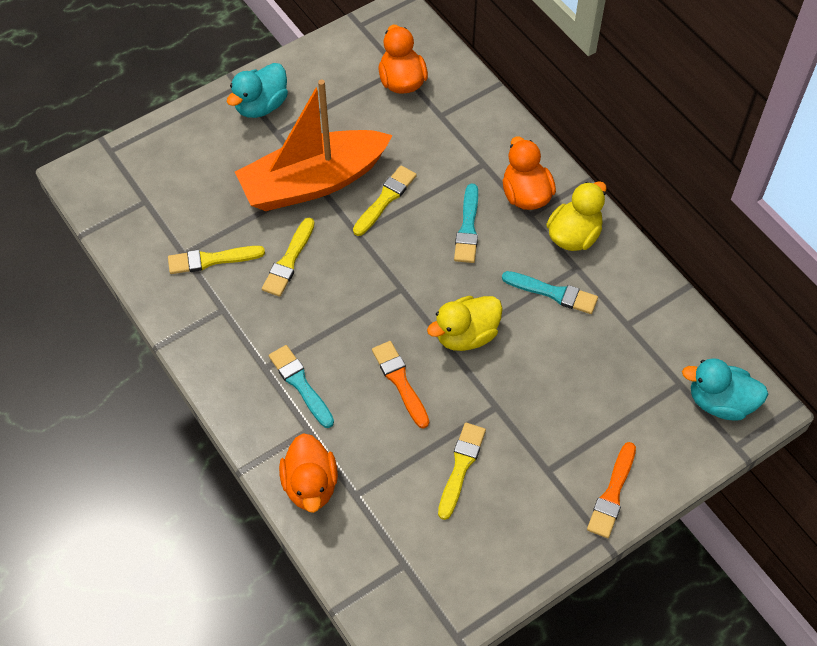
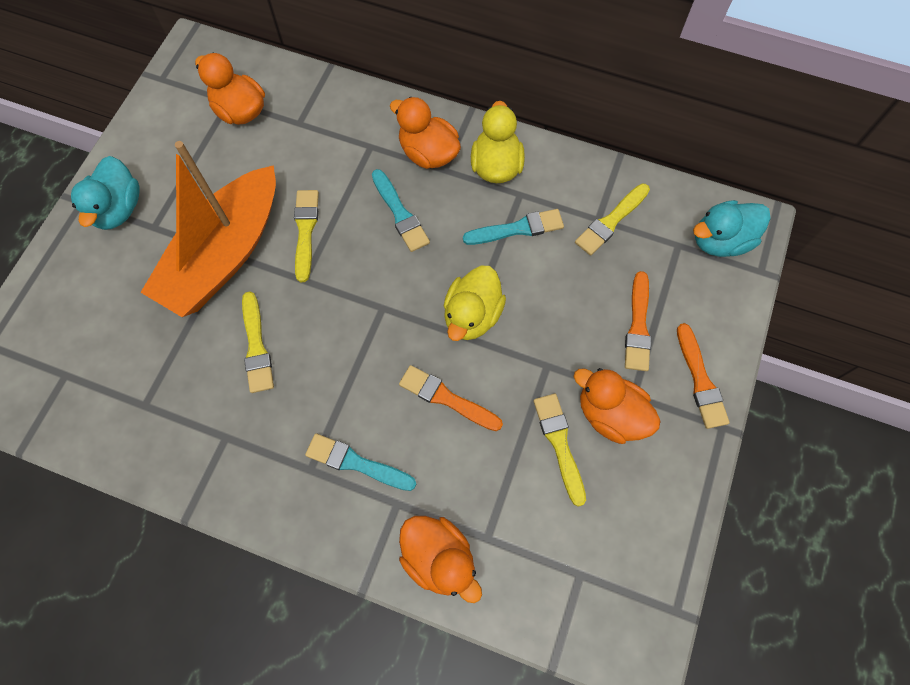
camera: 35 degrees left, 10 degrees up
yellow brush [168,246,265,274] -> yellow brush moved to [575,184,650,255]
none -> orange duck [574,368,660,444]
none -> orange brush [625,271,652,371]

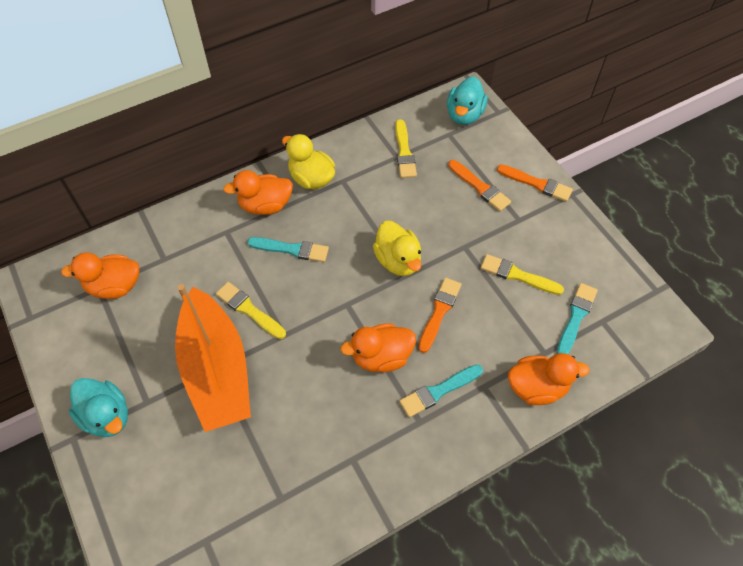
camera: 50 degrees left, 10 degrees down
yellow brush [242,291,274,393] -> none
orange brush [399,365,503,431] -> orange brush turned 135 degrees clockwise [418,278,461,353]
turquoise brush [463,209,564,245] -> turquoise brush moved to [557,283,597,354]
orange duck [574,368,660,444] -> orange duck moved to [340,323,416,372]

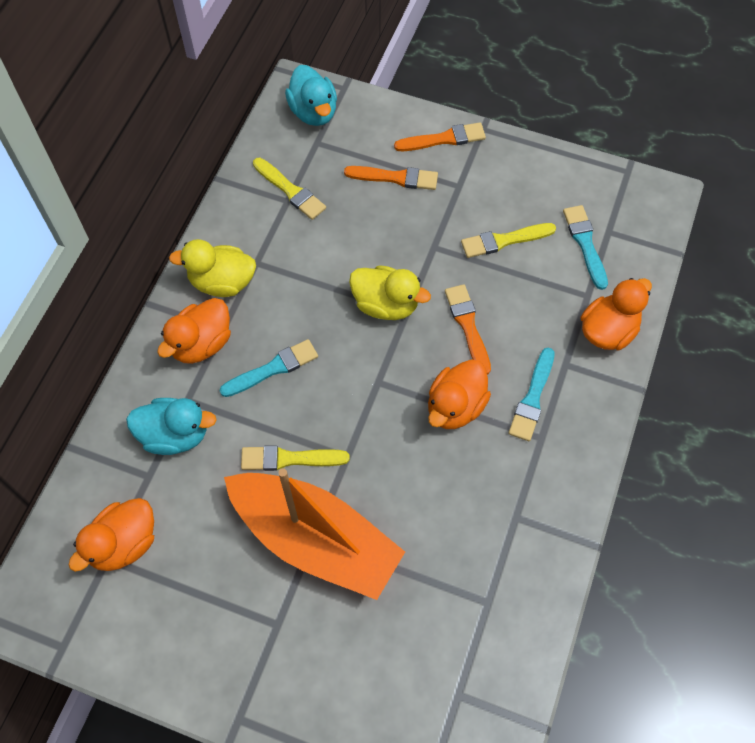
camera: 40 degrees left, 5 degrees up
turquoise duck [69,378,128,437] -> turquoise duck moved to [126,398,217,455]

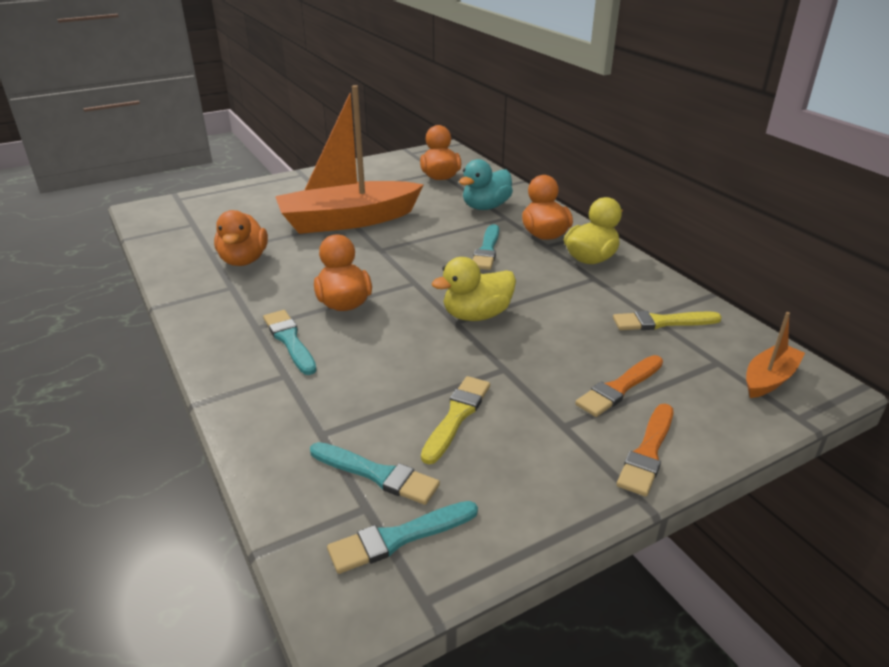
camera: 130 degrees right, 30 degrees down
yellow brush [241,445,350,471] -> none
turquoise duck [285,65,337,126] -> orange boat [746,312,805,398]
orange brush [445,284,491,375] -> none
orange duck [581,278,652,350] -> orange duck moved to [214,210,268,266]
none -> turquoise brush [327,501,478,574]

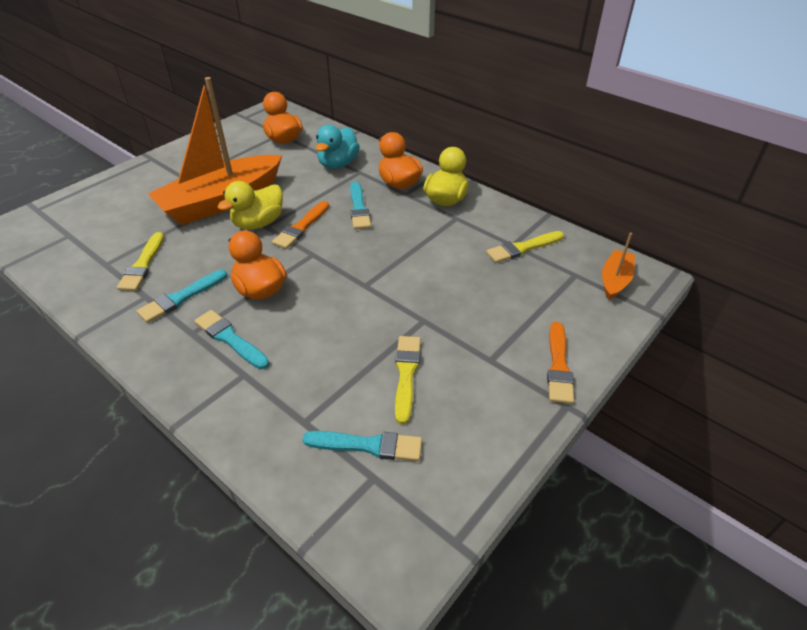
camera: 20 degrees left, 10 degrees up
orange duck [214,210,268,266] -> yellow brush [117,232,164,291]
turquoise brush [327,501,478,574] -> turquoise brush moved to [137,270,227,323]
yellow duck [432,257,516,321] -> yellow duck moved to [217,181,283,230]
orange brush [575,355,663,417] -> orange brush moved to [272,201,329,249]

